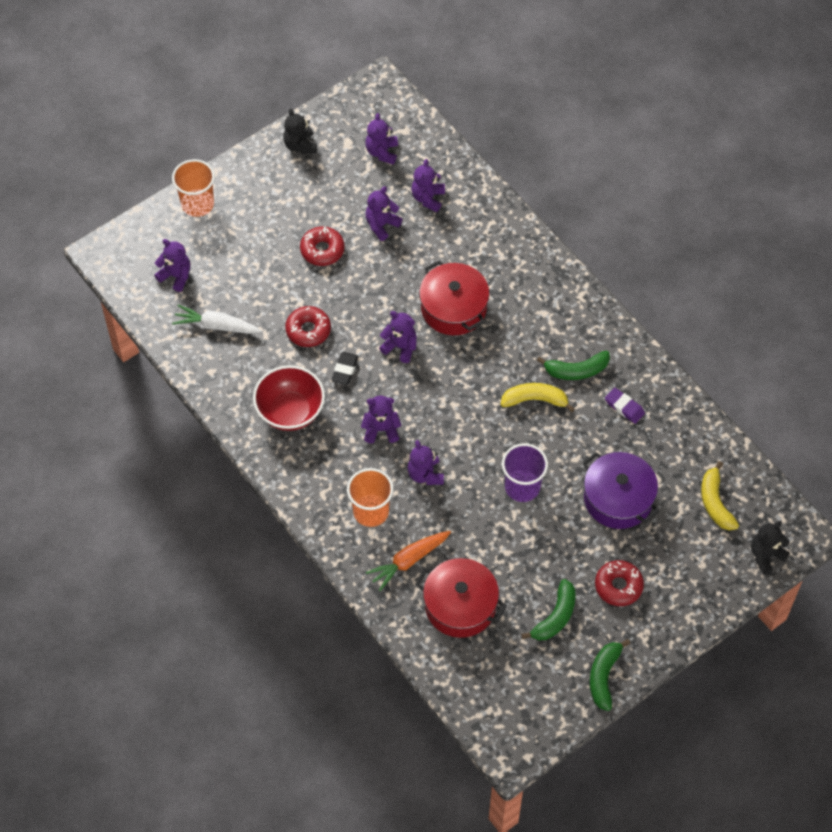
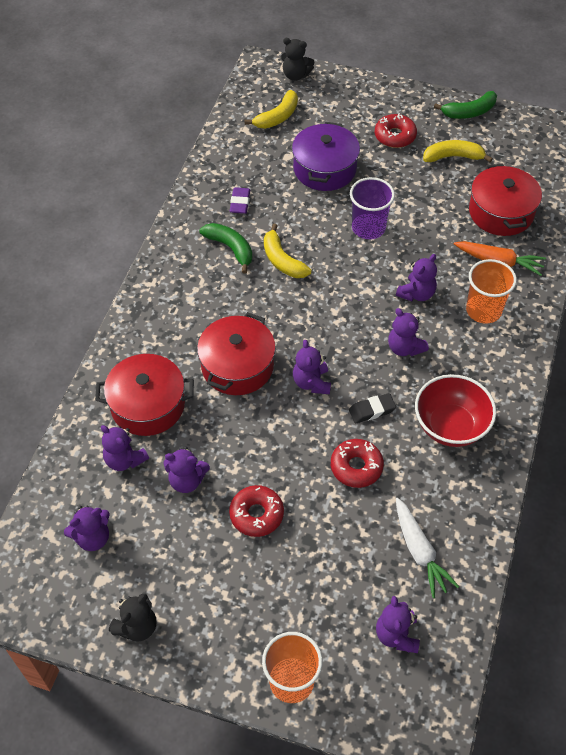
camera: 125 degrees left, 5 degrees down
purple teddy bear [411,159,445,212] -> purple teddy bear turned 60 degrees clockwise [101,425,149,471]
green banana [521,579,576,641] -> yellow banana [423,140,493,162]
none -> red pot [95,354,194,436]

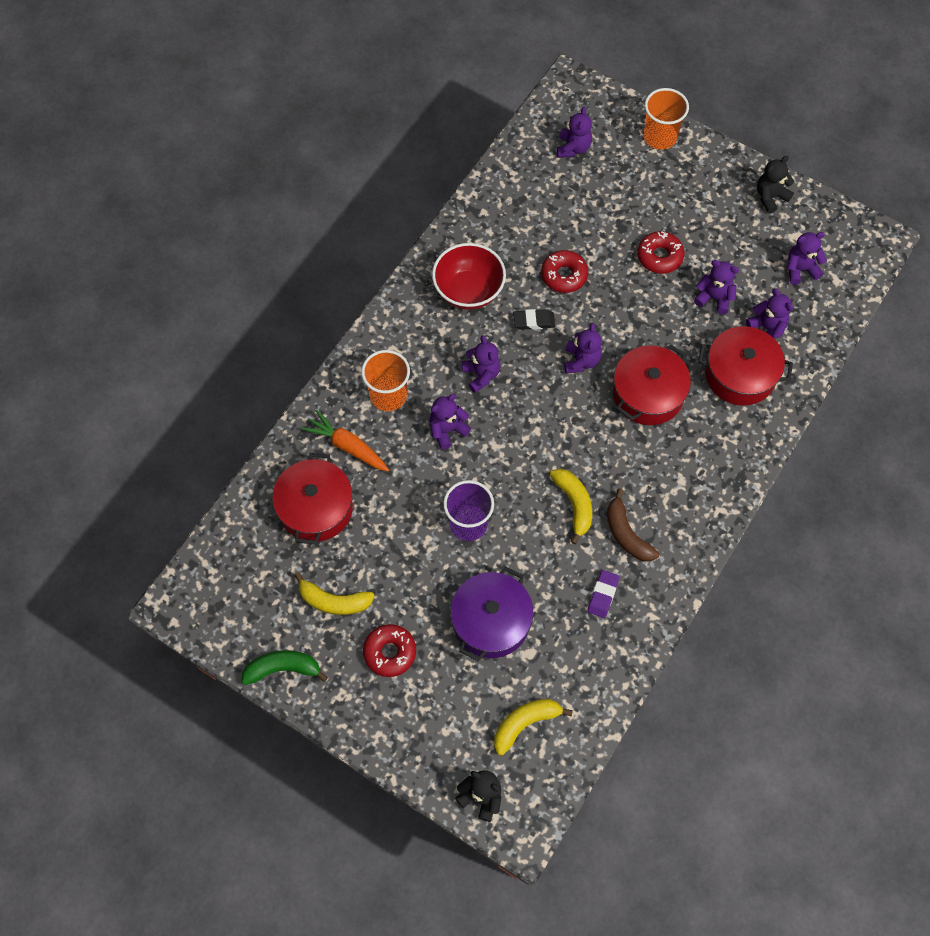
camera: 165 degrees left, 10 degrees up
green banana [199,223,252,274] -> brown banana [607,488,660,561]
white carrot [396,498,459,598] -> none

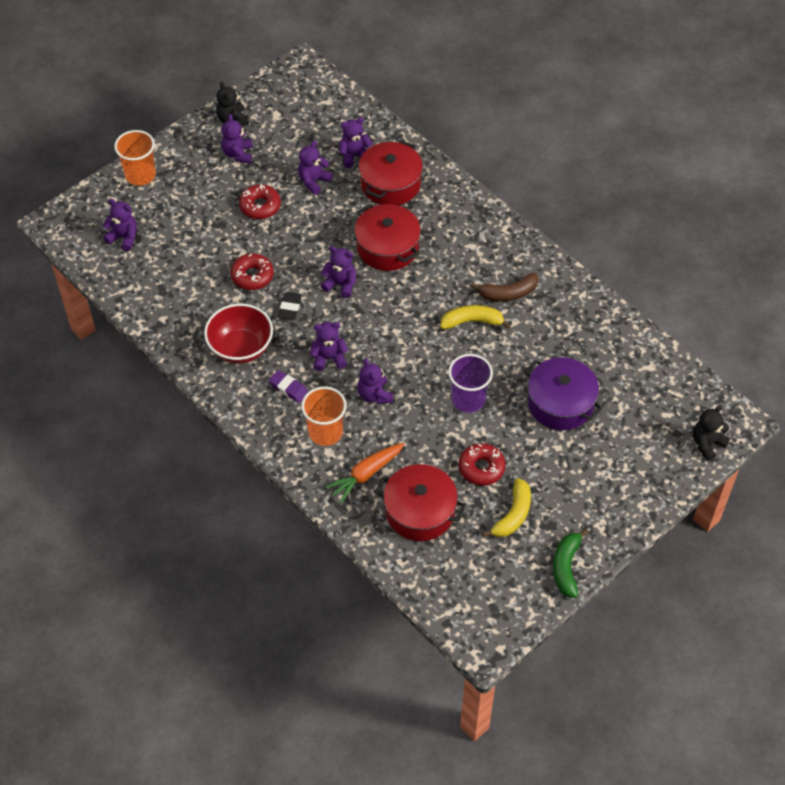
camera: 75 degrees left, 10 degrees down
red donut [363,624,416,677] -> red donut moved to [459,443,506,486]
yellow banana [494,699,573,756] -> none
purple eraser [587,570,619,618] -> purple eraser moved to [269,370,308,403]
purple teddy bear [787,232,827,285] -> purple teddy bear moved to [221,114,253,164]

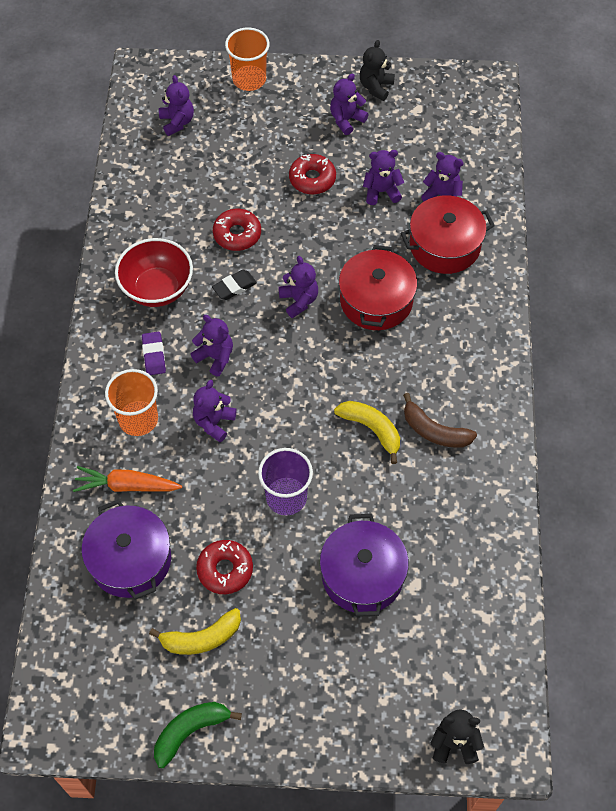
camera: 45 degrees right, 5 degrees up
red pot [375,464,466,541] -> purple pot [81,499,171,600]

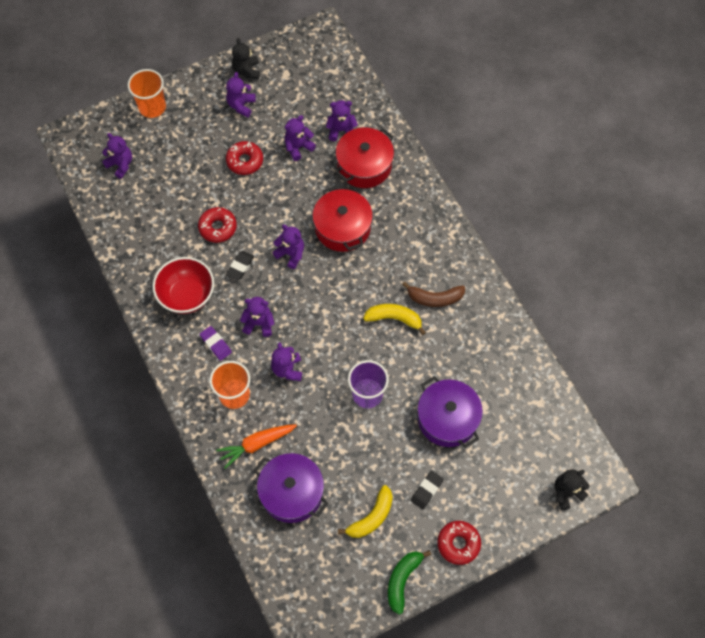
camera: 30 degrees left, 5 degrees up
red donut [196,540,253,594] -> red donut moved to [437,521,481,565]
none -> black eraser [411,471,444,509]

